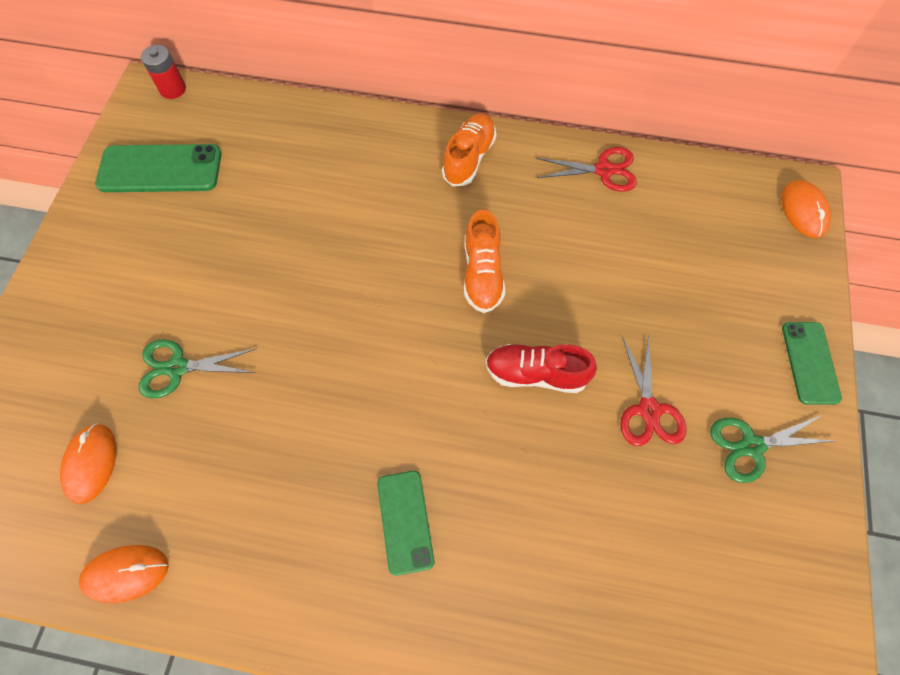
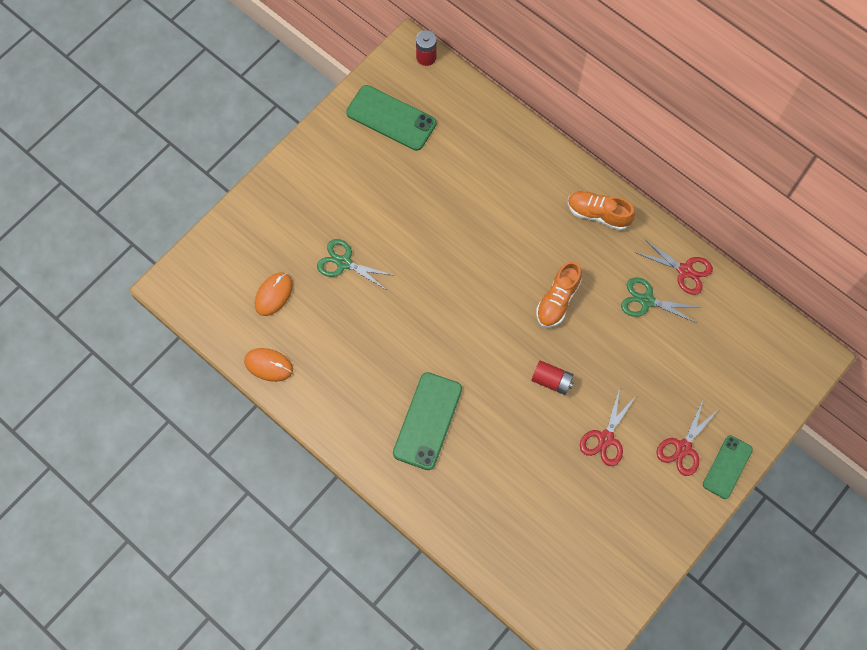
camera: 30 degrees right, 5 degrees up
green phone [377,471,434,576] -> green phone [393,372,462,470], size x1.55
orange shoe [442,113,496,186] -> orange shoe turned 120 degrees counterclockwise [568,191,635,231]
red shoe [486,344,597,393] -> red battery [531,360,574,395]
green scissors [710,415,835,483] -> green scissors moved to [621,278,698,323]
orange mouse [781,180,831,238] -> none
none -> red scissors [656,400,720,476]

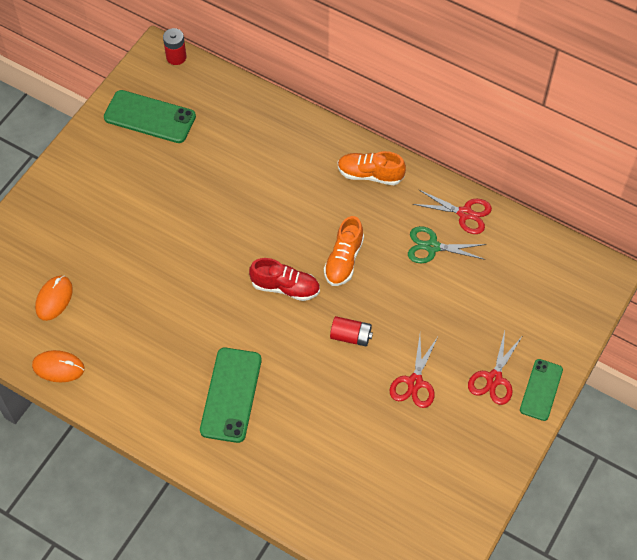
camera: 10 degrees left, 10 degrees down
green scissors [317,239,395,289] -> none
none -> red shoe [249,258,320,301]

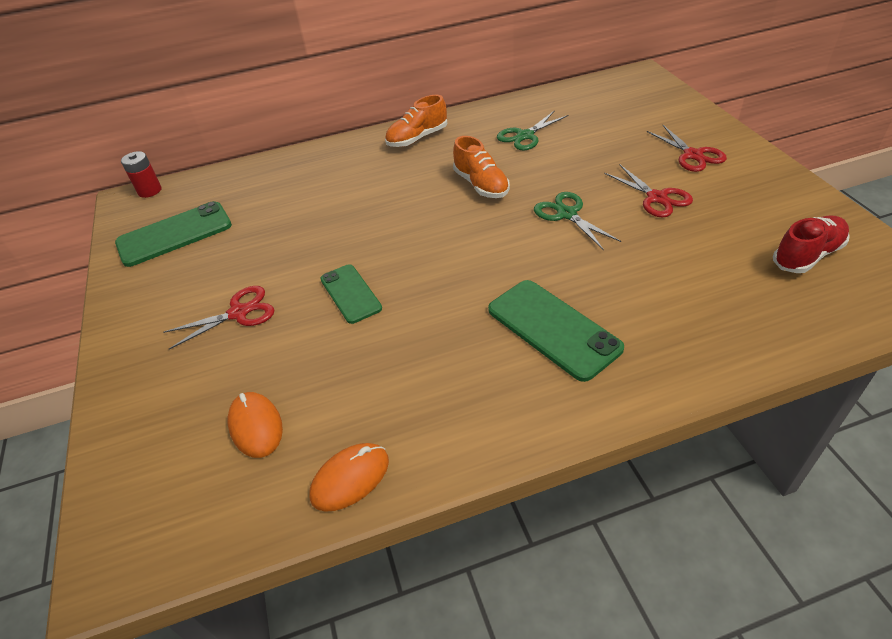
camera: 45 degrees left, 15 degrees down
red shoe [249,258,320,301] -> red shoe moved to [773,215,850,273]
red battery [330,316,373,346] -> green scissors [534,192,621,250]
red scissors [413,190,492,234] -> red scissors moved to [163,286,274,349]
green phone [520,359,563,421] -> green phone moved to [320,264,382,324]

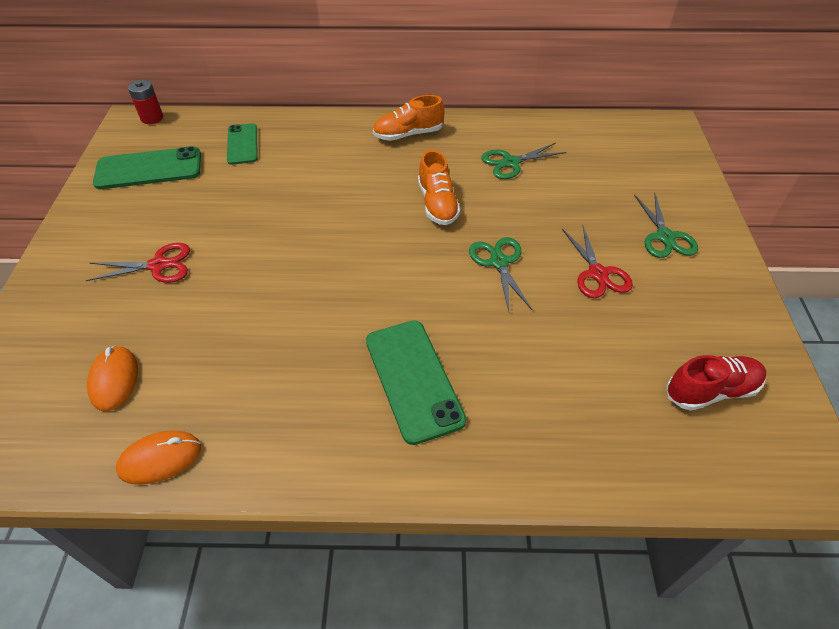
camera: 15 degrees right, 5 degrees up
green phone [320,264,382,324] -> green phone moved to [227,123,257,165]
red scissors [647,125,727,172] -> green scissors [634,193,698,258]

